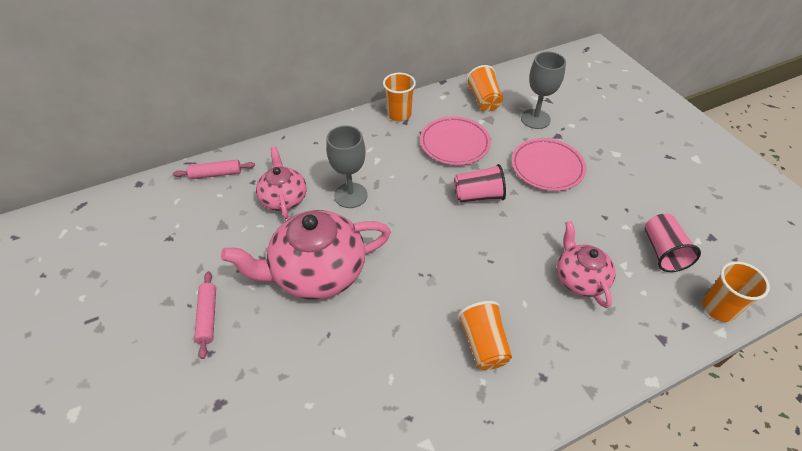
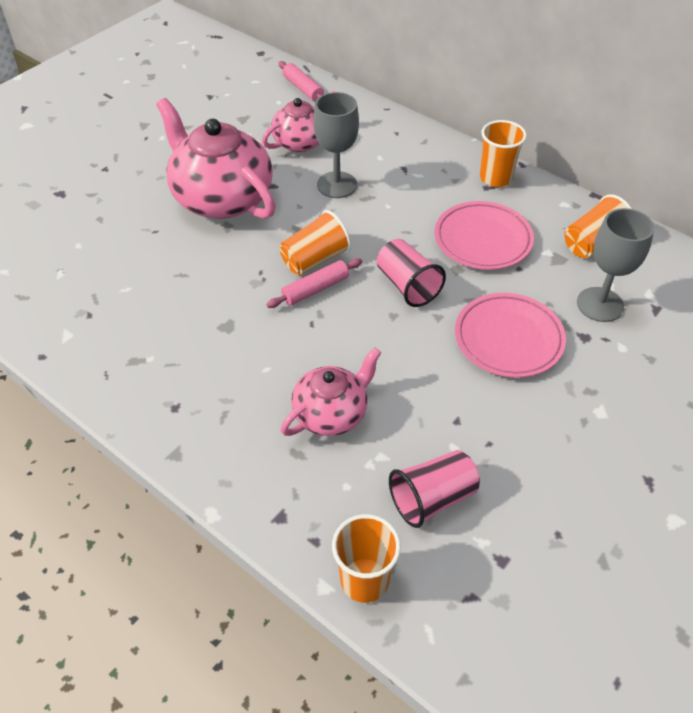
camera: 65 degrees right, 0 degrees up
pink rolling pin [194,271,216,359] -> pink rolling pin moved to [266,258,362,308]
orange cup [457,301,512,370] -> orange cup moved to [280,210,351,275]

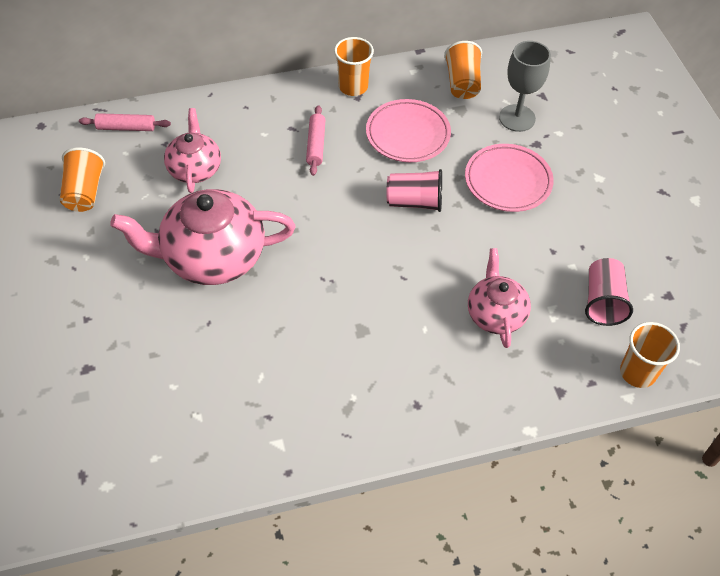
camera: 55 degrees left, 5 degrees up
pink rolling pin [266,258,362,308] -> pink rolling pin moved to [306,105,325,176]
orange cup [280,210,351,275] -> orange cup moved to [60,148,105,212]
grey goblet [314,92,359,198] -> none

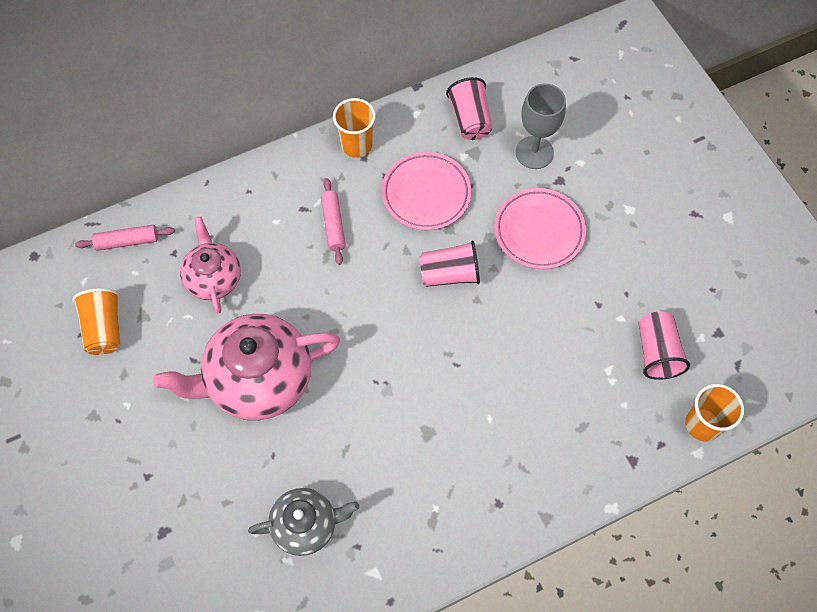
camera: 10 degrees left, 10 degrees up
orange cup [444,41,482,99] -> pink cup [446,77,492,140]
pink teapot [468,248,531,348] -> none
none -> grey teapot [248,488,359,556]

